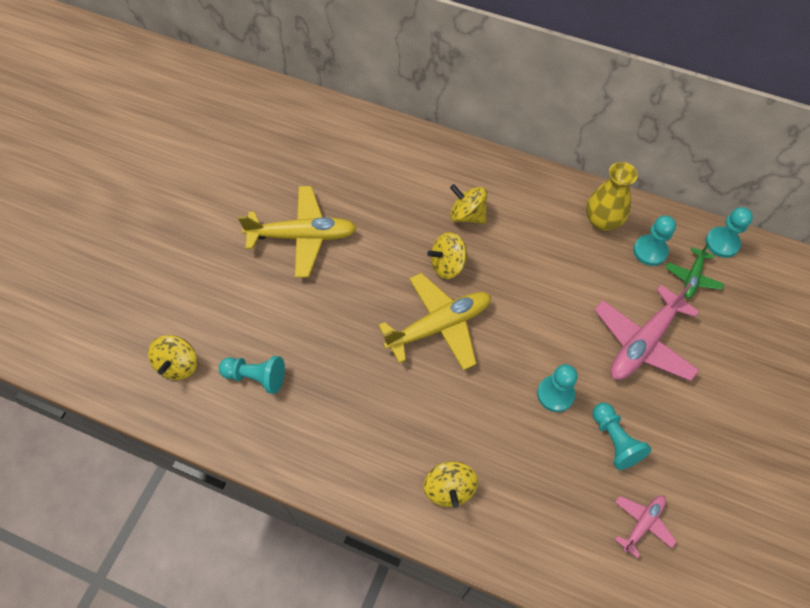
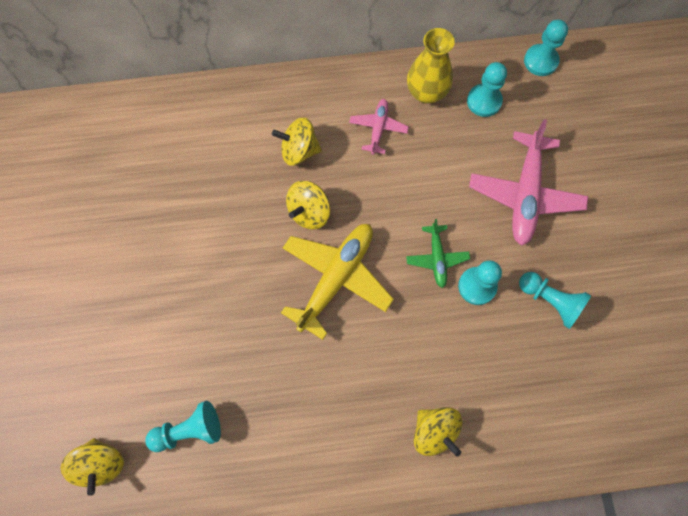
camera: 30 degrees left, 10 degrees up
yellow plane [238,186,357,278] -> none
pink plane [615,495,677,559] -> pink plane moved to [349,99,409,155]
green plane [666,243,724,298] -> green plane moved to [406,219,470,288]

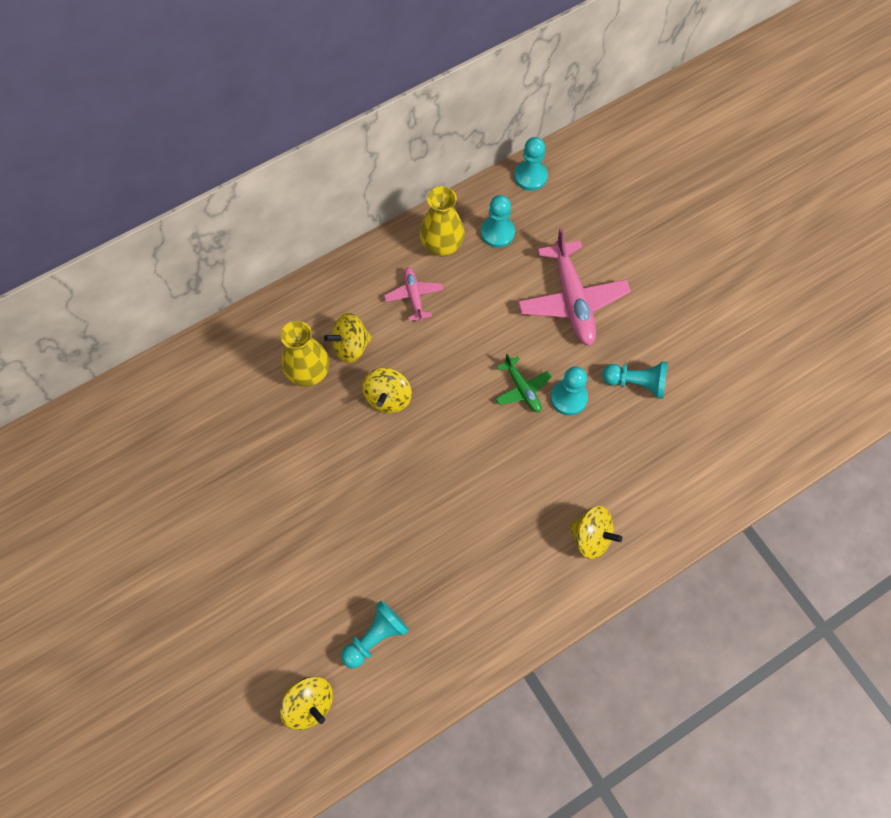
camera: 25 degrees left, 5 degrees down
yellow plane [281,224,394,340] -> none
none -> yellow vase [280,321,329,387]

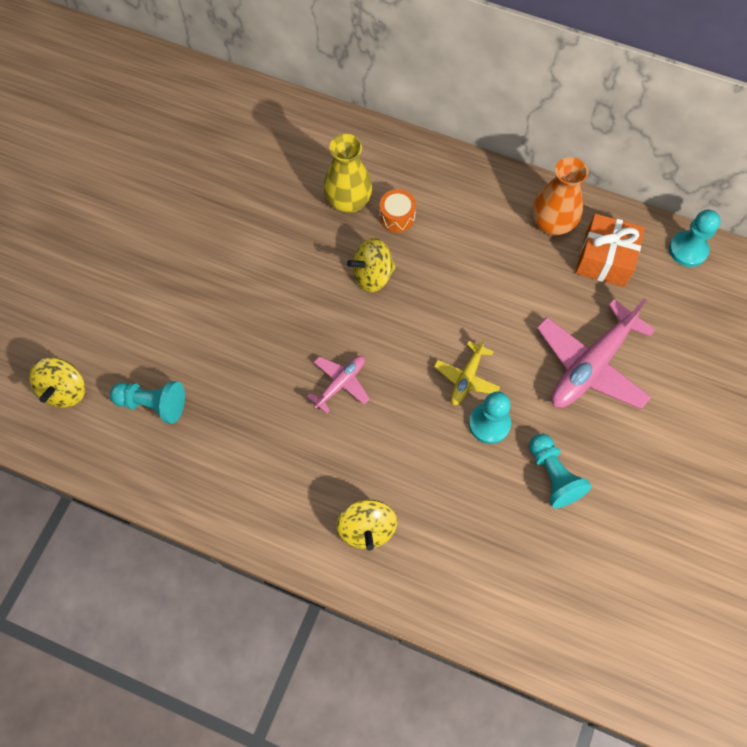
camera: 55 degrees right, 0 degrees up
yellow spinning top [324,313,372,363] -> orange drum [379,189,416,232]
pink plane [384,267,443,322] -> pink plane moved to [307,356,370,414]
yellow vase [420,186,465,257] -> orange vase [532,157,588,235]
turquoise pawn [481,195,515,248] -> orange gift [575,214,645,287]
green plane [495,354,552,412] -> yellow plane [434,338,500,406]

